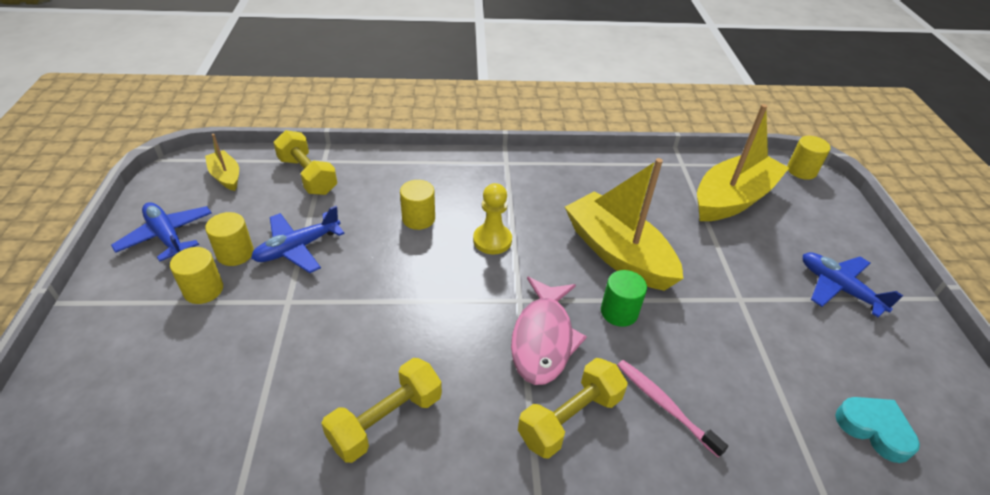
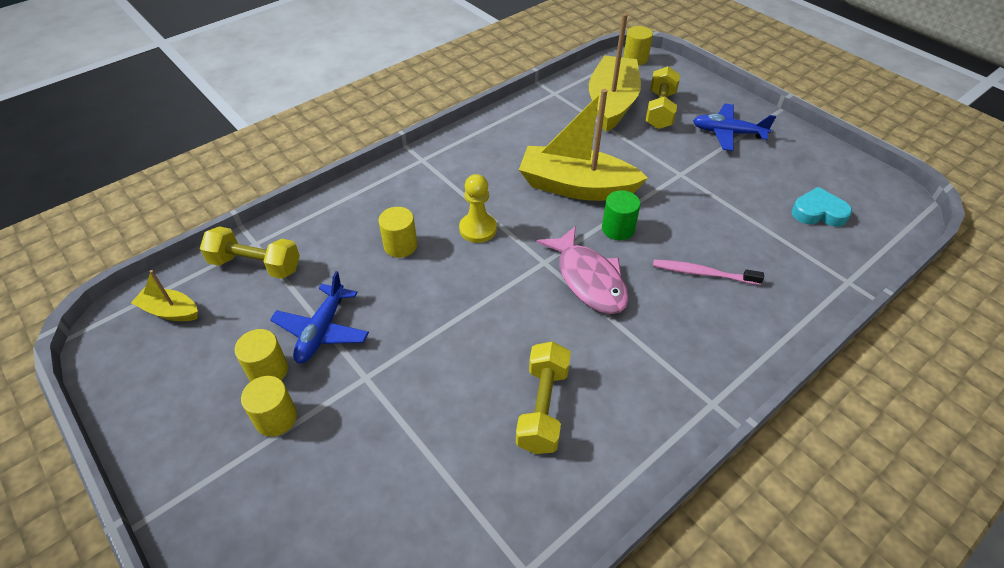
camera: 35 degrees left, 5 degrees up
blue plane [111,202,212,262] -> none
yellow dumbbell [518,358,628,459] -> yellow dumbbell moved to [646,66,680,129]

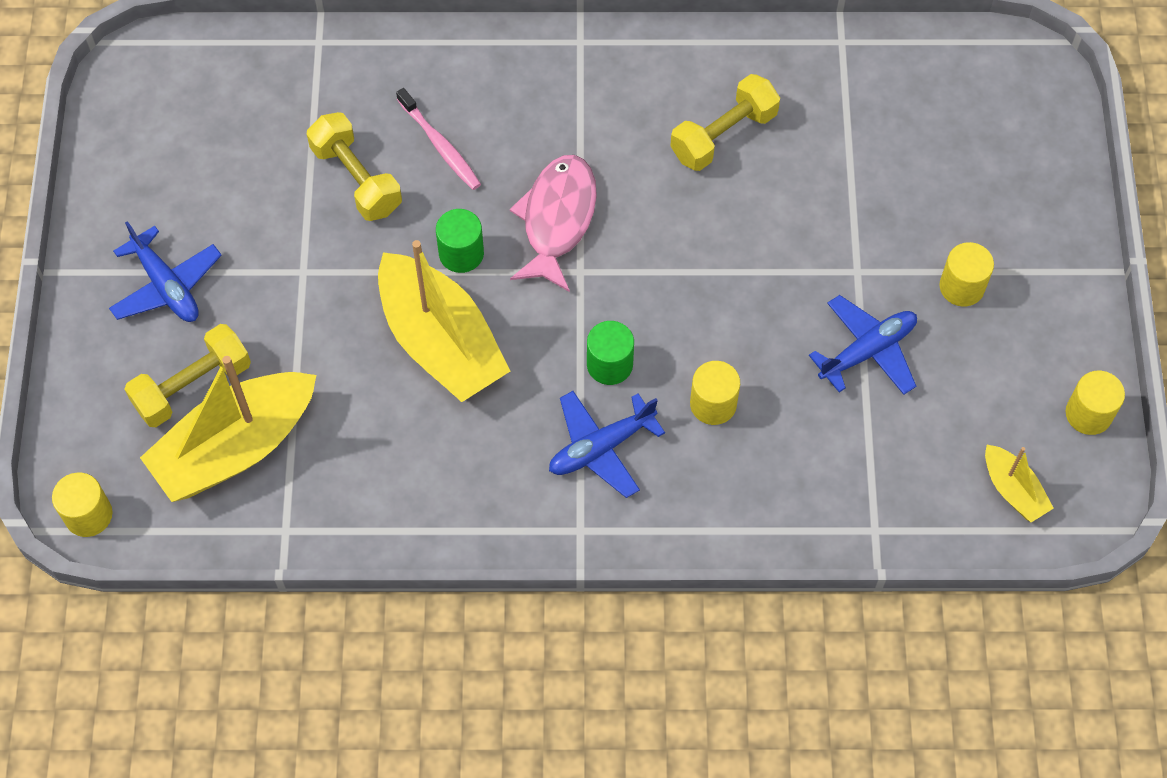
camera: 140 degrees left, 15 degrees up
yellow dumbbell [200,226,300,279] -> yellow dumbbell moved to [307,112,402,221]
yellow cylinder [235,329,288,382] -> yellow cylinder moved to [1066,371,1125,435]
yellow pawn [459,174,497,243] -> green cylinder [587,321,634,385]
turquoise heart [792,187,852,227] -> none
none -> blue plane [549,391,665,498]

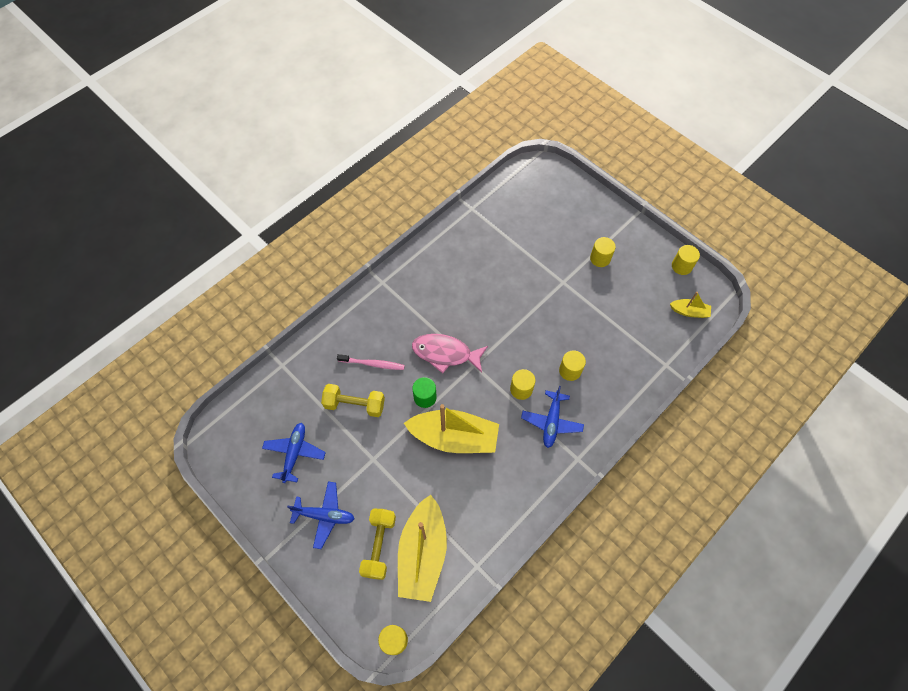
camera: 45 degrees left, 0 degrees up
pink fish [510,155,597,292] -> pink fish turned 45 degrees counterclockwise [412,334,488,373]
green cylinder [587,321,634,385] -> yellow cylinder [510,369,536,400]
yellow dumbbell [670,74,780,171] -> none
blue plane [809,295,917,395] -> blue plane moved to [262,423,326,483]

